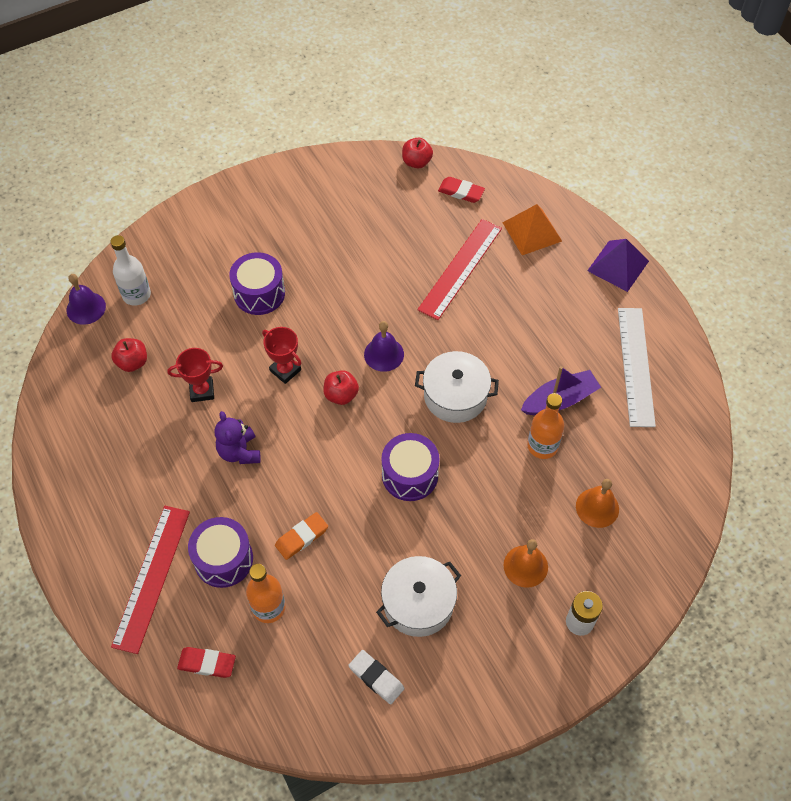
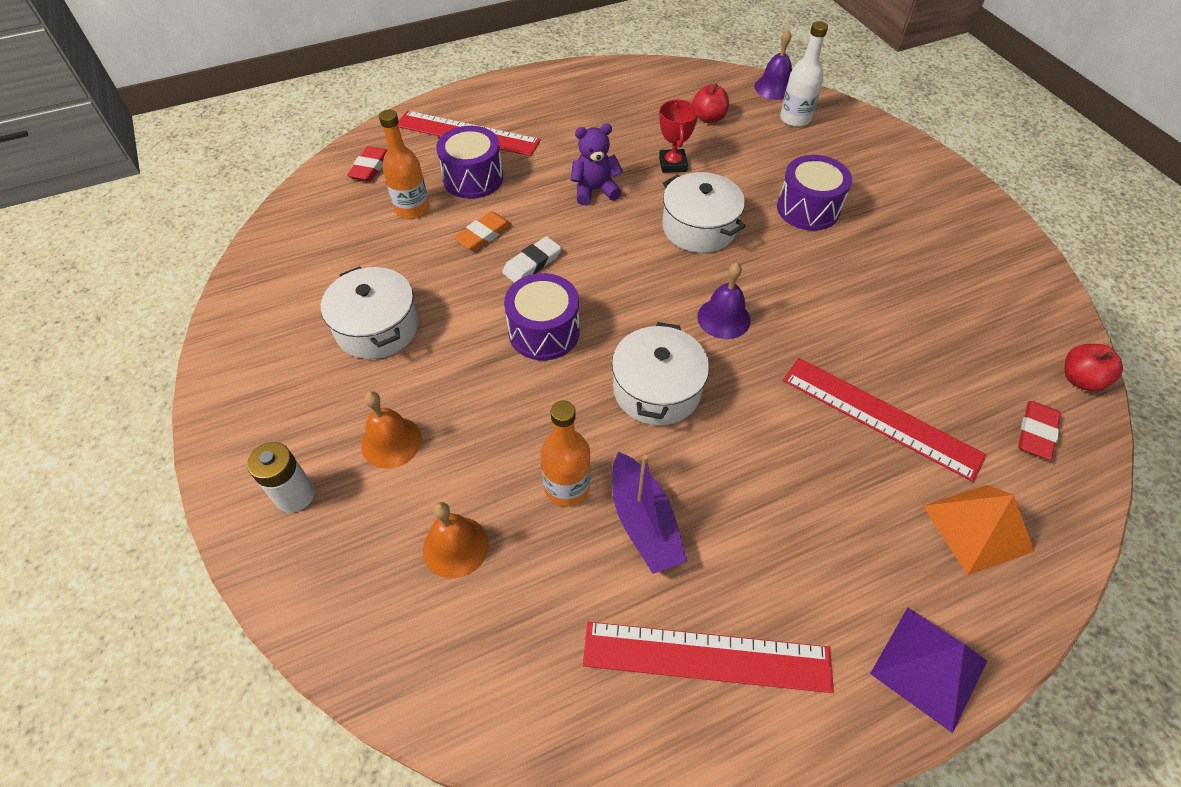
camera: 95 degrees right, 5 degrees down
red trophy [262,327,301,384] -> white pot [662,172,746,253]
orange eraser [275,512,328,560] -> orange eraser turned 75 degrees clockwise [454,212,512,251]
red apple [323,370,359,405] -> none
white eraser [349,650,405,704] -> white eraser moved to [502,236,561,283]
white ruler [618,308,656,427] -> red ruler [583,622,834,693]

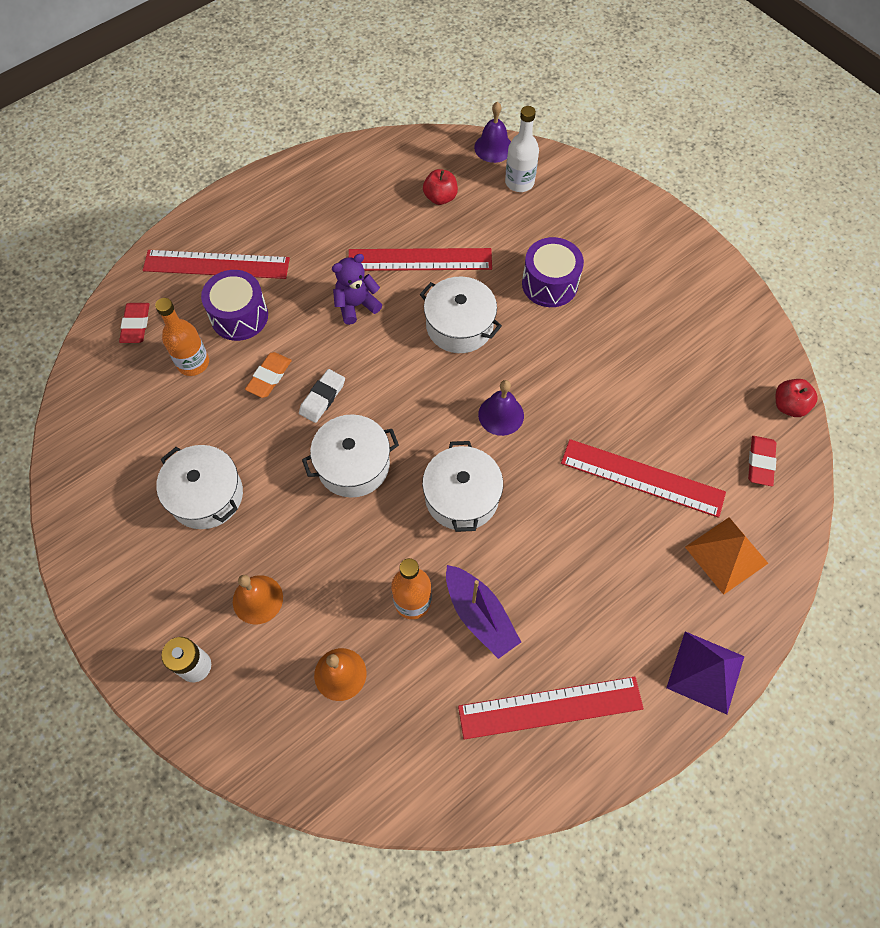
camera: 15 degrees left, 10 degrees up
purple drum [504,273,580,360] -> white pot [302,414,399,498]
red trophy [659,100,699,173] -> red ruler [348,248,492,271]

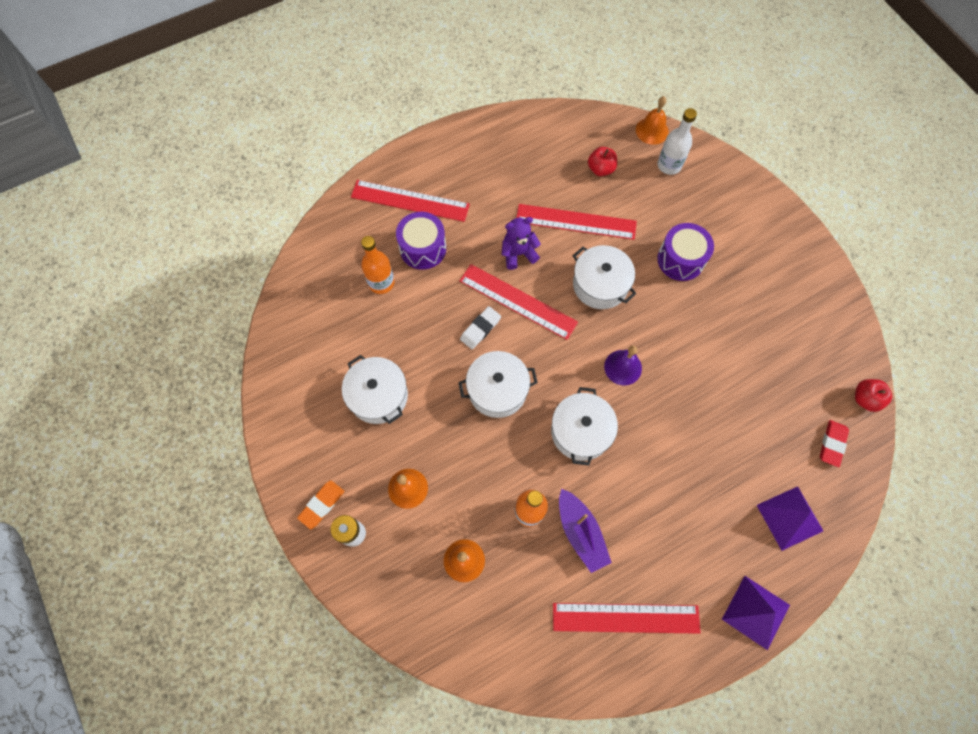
camera: 10 degrees right, 5 degrees up
red eraser [119,303,150,343] -> none
orange eraser [245,352,292,398] -> orange eraser moved to [297,481,344,529]
purple bell [474,102,511,163] -> orange bell [636,96,669,145]
red ruler [561,439,726,518] -> red ruler moved to [459,264,578,340]
orange pyramid [685,517,768,595] -> purple pyramid [757,486,823,551]

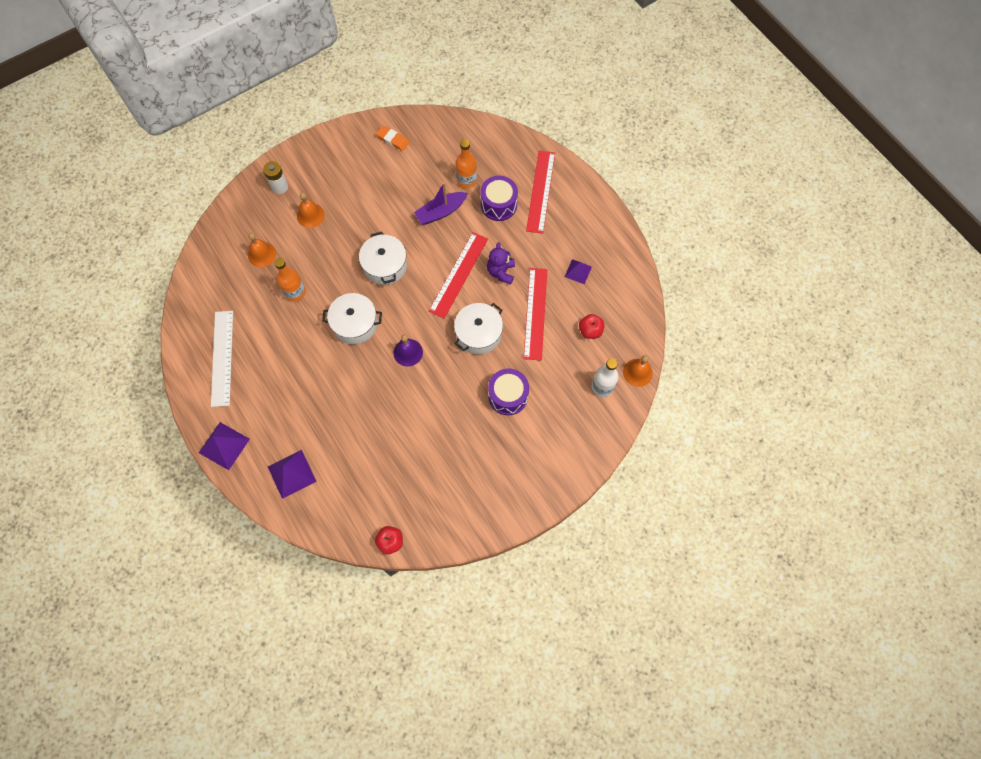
camera: 85 degrees right, 0 degrees up
orange eraser [297,481,344,529] -> orange eraser moved to [376,125,410,151]
white pot [342,355,408,424] -> none
white eraser [460,306,501,349] -> none
purple teddy bear [502,217,541,270] -> purple teddy bear turned 150 degrees counterclockwise [487,242,515,284]
red ruler [553,603,701,634] -> white ruler [211,311,233,407]
purple boat [559,489,612,573] -> purple boat moved to [414,182,468,225]
red eraser [820,420,849,467] -> none
none -> purple pyramid [565,259,592,284]

